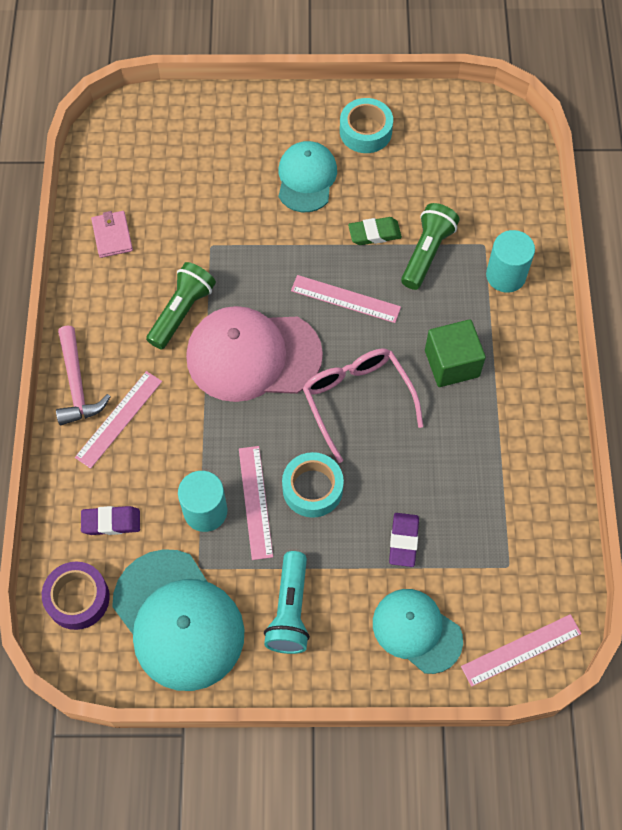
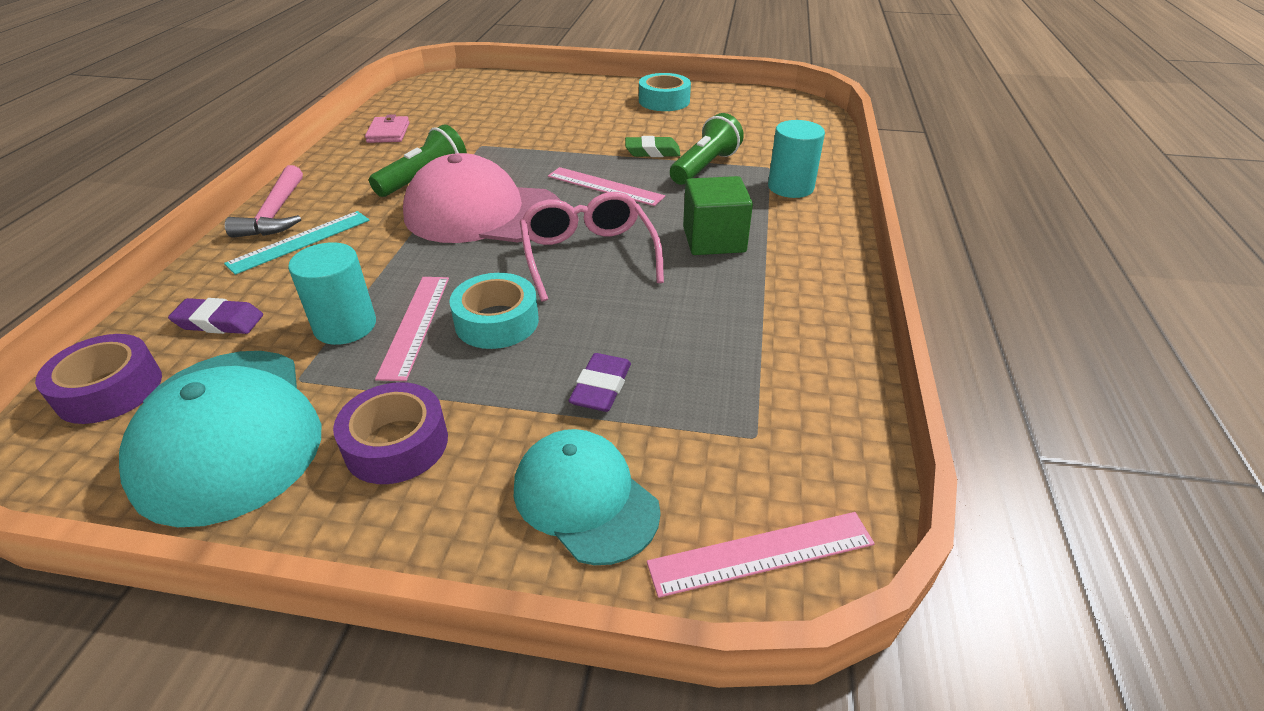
camera: 10 degrees right, 25 degrees down
pink ruler [75,371,162,469] -> turquoise ruler [224,211,370,275]
turquoise flashlight [264,551,310,654] -> purple tape [333,382,448,484]
turquoise cap [279,141,337,212] -> none

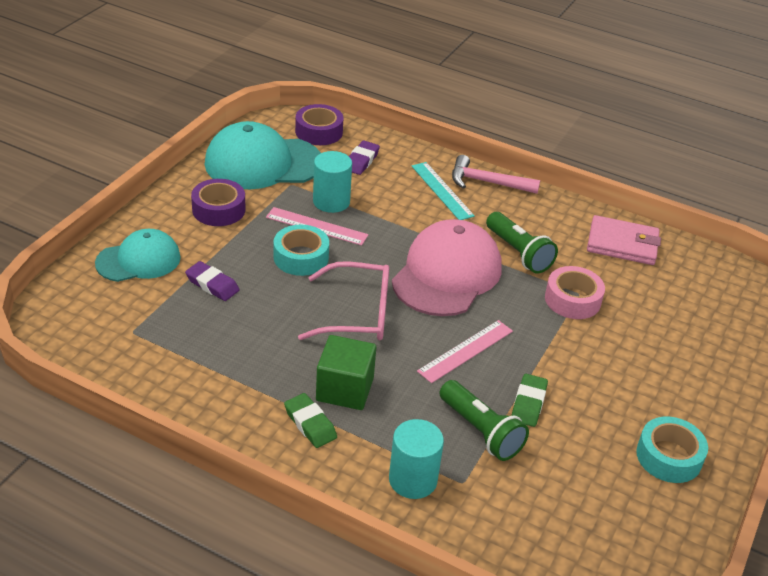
camera: 105 degrees right, 0 degrees up
pink wallet [365,114,410,143] -> pink wallet [587,215,661,265], size x1.54
pink ruler [647,512,875,598] -> none
none -> green eraser [284,393,337,448]
none -> pink tape [545,266,605,319]

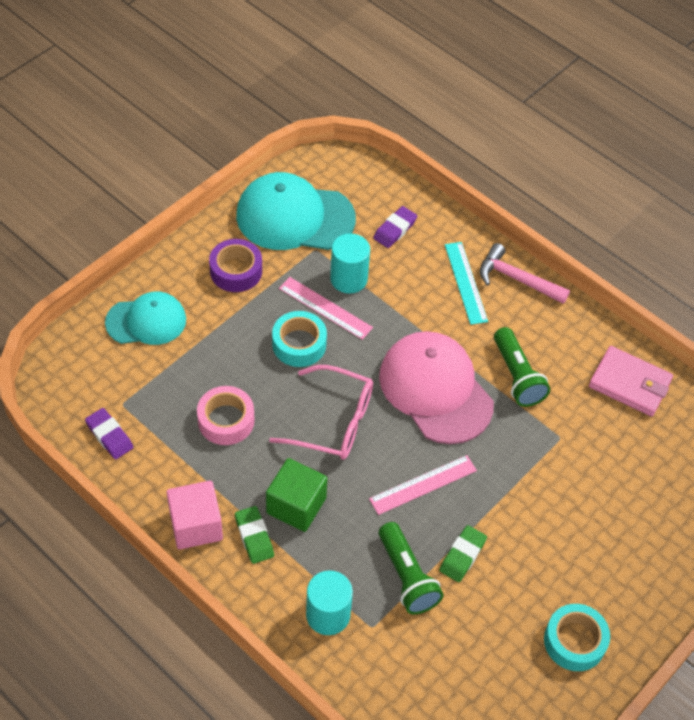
camera: 15 degrees right, 15 degrees up
purple eraser [185,261,240,301] -> purple eraser moved to [85,408,133,459]
purple tape [295,104,343,145] -> none
pink cap [392,219,502,316] -> pink cap turned 75 degrees counterclockwise [379,331,494,444]
pink tape [545,266,605,319] -> pink tape moved to [197,386,255,445]
none -> pink cube [166,481,223,549]

